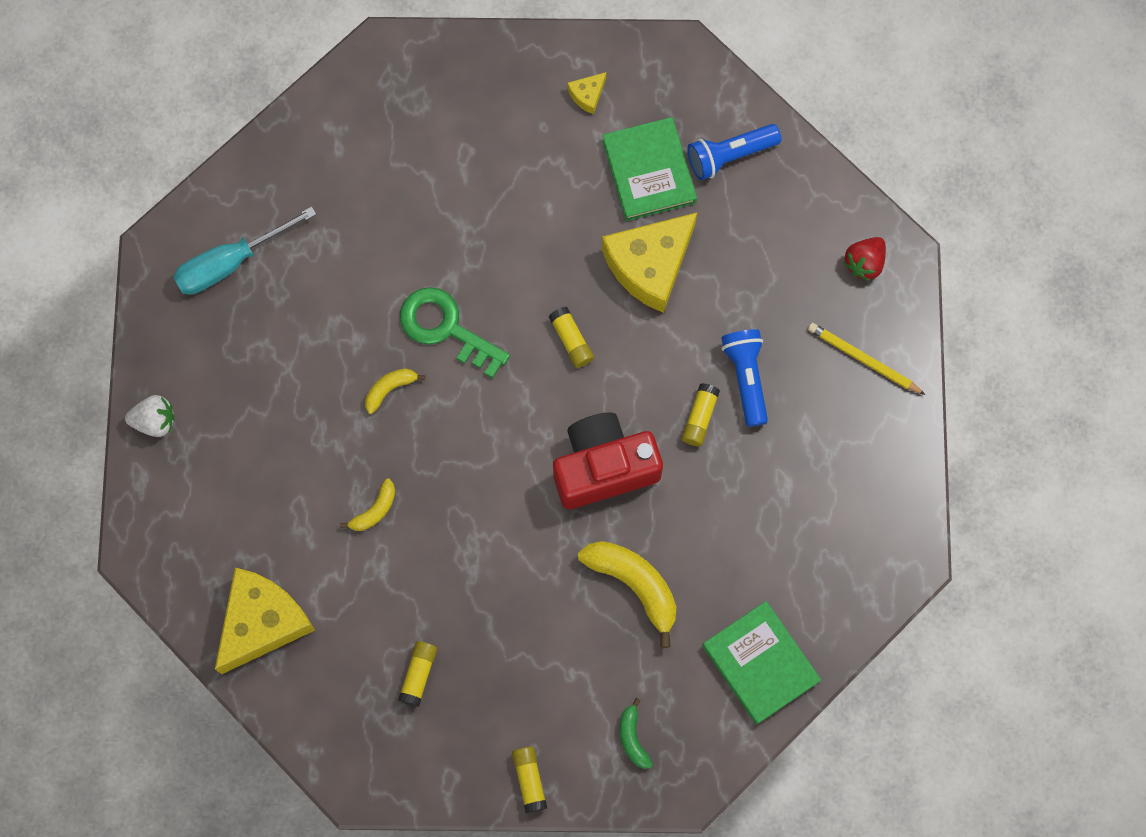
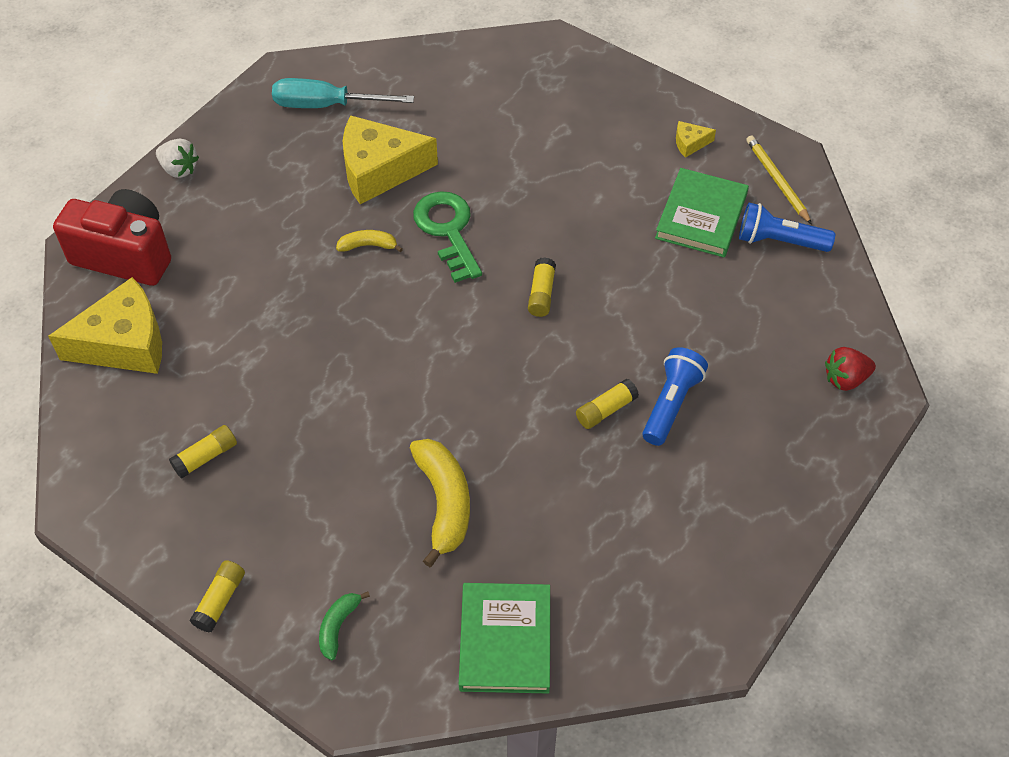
camera: 35 degrees right, 20 degrees down
yellow banana [340,478,395,531] -> none
red camera [553,413,663,509] -> red camera moved to [53,189,171,286]
yellow cheese [602,213,697,313] -> yellow cheese moved to [343,115,438,204]
yellow pencil [808,323,926,395] -> yellow pencil moved to [746,135,812,225]

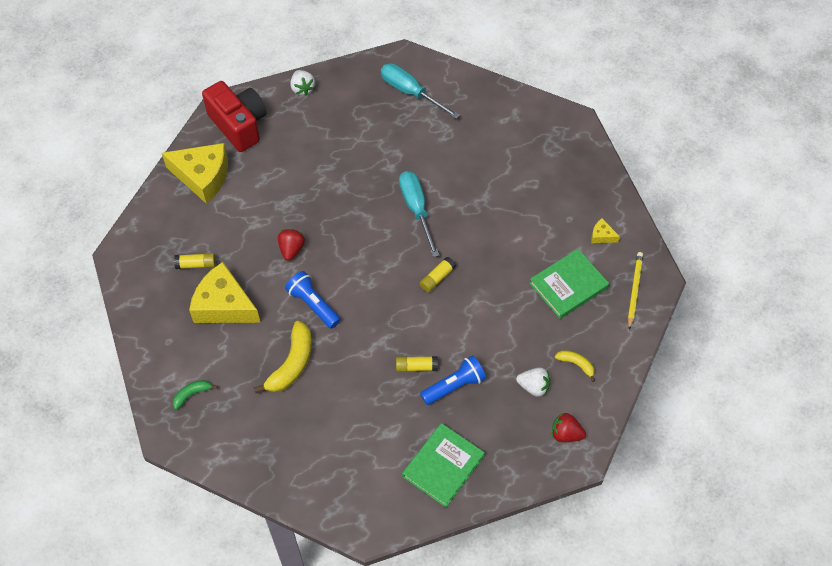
camera: 35 degrees right, 5 degrees up
yellow glue stick [190,560,245,633] -> none
yellow banana [336,230,403,252] -> yellow banana moved to [555,350,595,382]
yellow cheese [343,115,438,204] -> yellow cheese moved to [189,262,261,323]
green key [413,191,482,283] -> turquoise screwdriver [399,171,439,257]
green book [459,583,550,693] -> green book moved to [402,423,485,507]
blue flashlight [739,203,835,252] -> blue flashlight moved to [285,271,341,329]
none -> red strawberry [278,229,305,261]
none -> white strawberry [516,367,550,397]

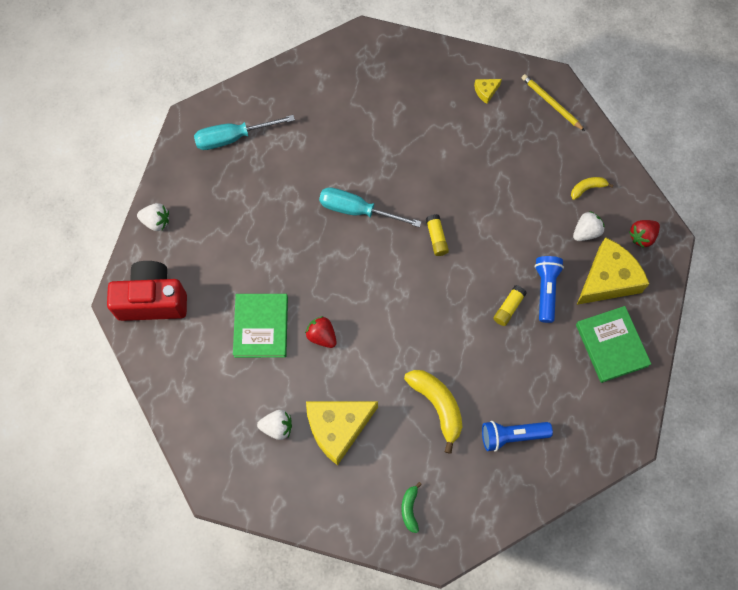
camera: 55 degrees left, 10 degrees up
yellow cheese [162,143,228,204] -> yellow cheese moved to [577,237,649,305]
yellow glue stick [174,253,216,269] -> white strawberry [257,410,292,440]
blue flashlight [285,271,341,329] -> blue flashlight moved to [482,421,553,452]
green book [529,249,609,319] -> green book moved to [233,294,288,358]

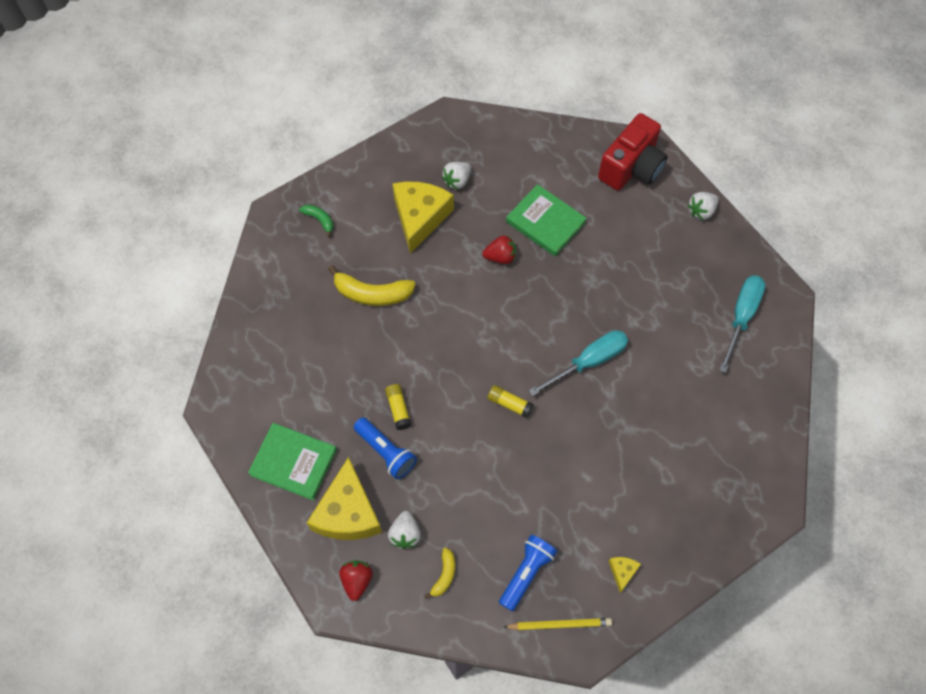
camera: 130 degrees right, 5 degrees down
blue flashlight [482,421,553,452] -> blue flashlight moved to [499,535,557,611]

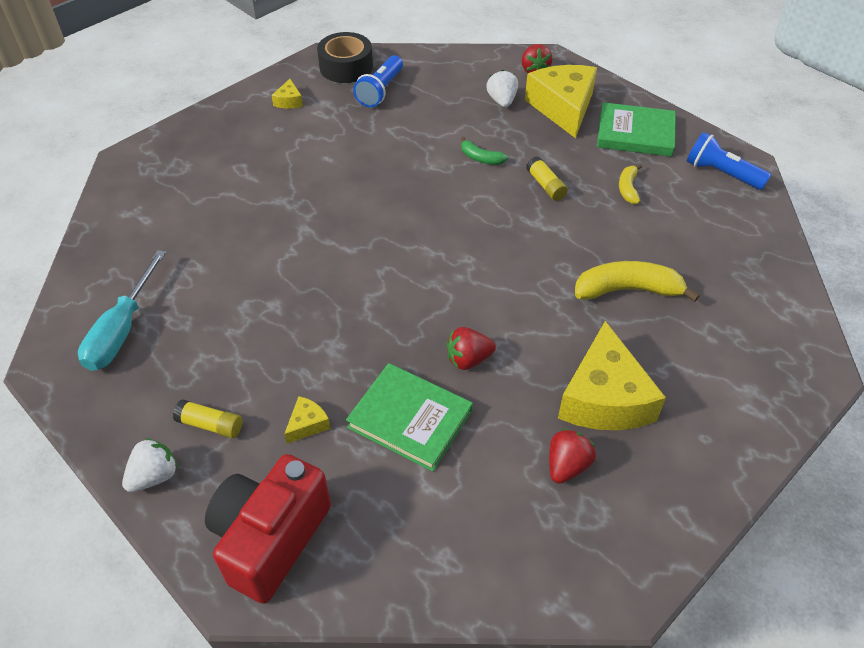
camera: 170 degrees right, 15 degrees down
green banana [299,204,333,238] -> green banana moved to [461,137,508,165]
blue flashlight [354,417,417,479] -> blue flashlight moved to [687,132,771,190]
yellow banana [424,548,455,599] -> yellow banana moved to [619,164,642,204]
white strawberry [442,162,471,189] -> red strawberry [549,429,596,484]
yellow glue stick [487,385,533,418] -> yellow glue stick moved to [173,399,242,438]
yellow pencil [504,618,612,630] -> black tape [317,32,373,83]
turquoise screwdriver [529,330,628,396] -> none
none -> yellow cheese [284,396,331,444]

